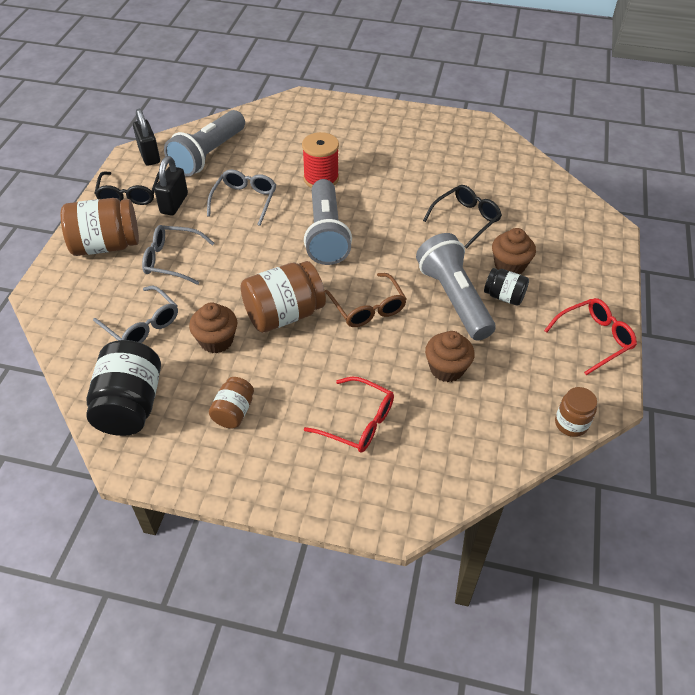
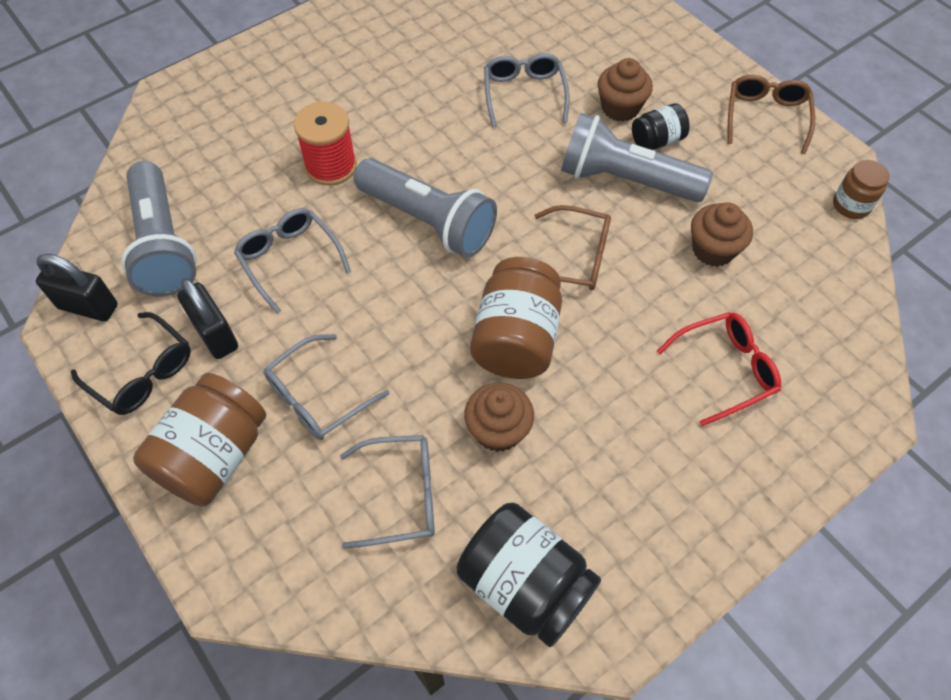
camera: 50 degrees left, 10 degrees up
brown jar [209,377,254,428] -> none
black glasses [423,185,502,249] -> grey glasses [484,53,570,128]
red glasses [544,298,637,375] -> brown glasses [727,75,815,154]

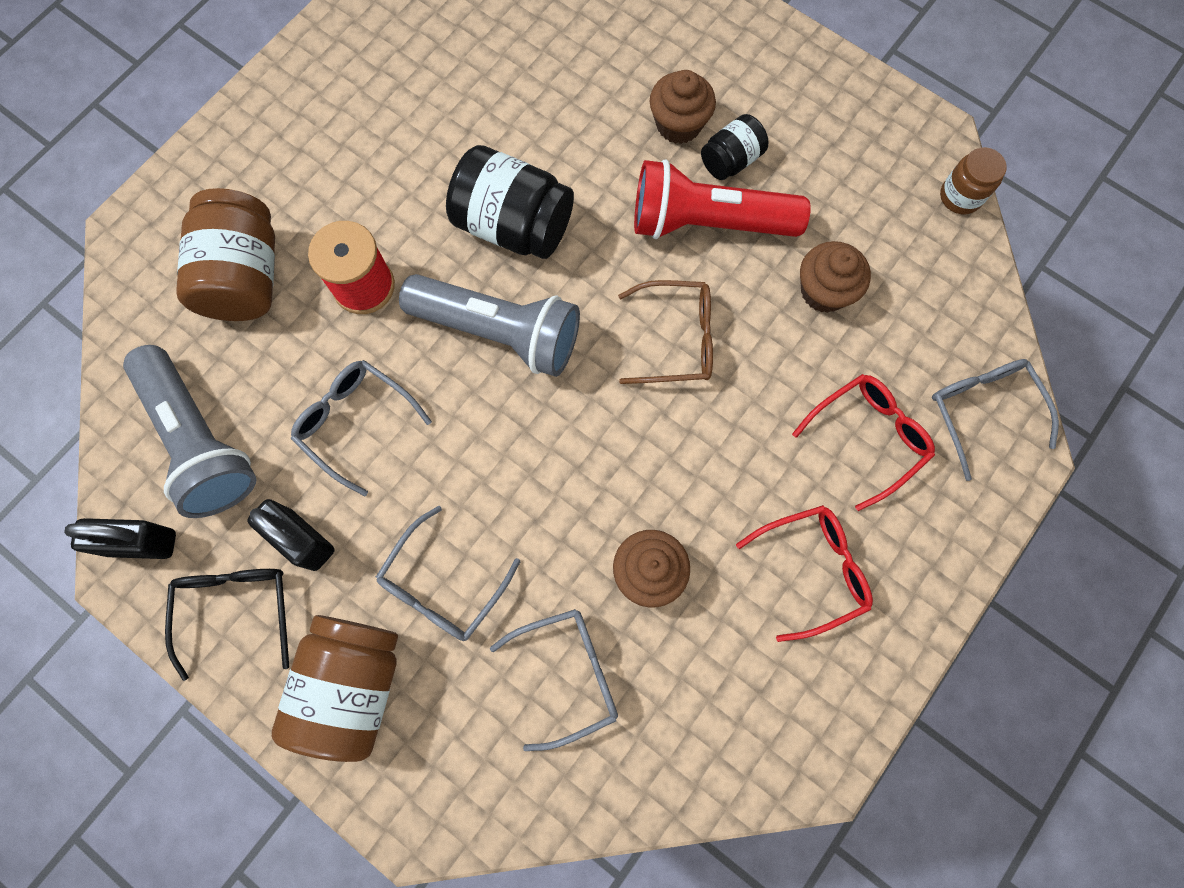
camera: 15 degrees left, 15 degrees up
black glasses [71,312,191,415] -> black glasses turned 120 degrees counterclockwise [165,569,289,681]
black jar [457,503,601,647] -> black jar moved to [446,145,574,259]
brown jar [470,257,562,379] -> brown jar moved to [176,188,275,321]
grey glasses [484,53,570,128] -> grey glasses moved to [932,359,1059,481]
grey flashlight [561,113,713,202] -> red flashlight [634,159,811,239]
brown glasses [727,75,815,154] -> none
none -> red glasses [736,505,873,642]

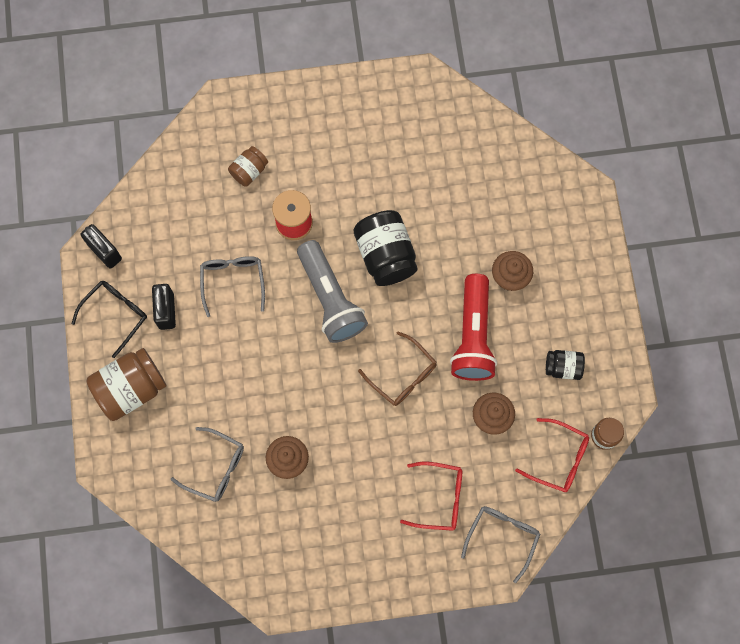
camera: 45 degrees right, 0 degrees up
grey flashlight [123,345,257,518] -> none
brown jar [176,188,275,321] -> brown jar [228,146,268,186], size x0.55
grey glasses [376,506,520,641] -> none
red flashlight [634,159,811,239] -> red flashlight turned 135 degrees counterclockwise [450,274,497,381]
black jar [701,114,768,180] -> black jar moved to [546,350,585,380]
red glasses [736,505,873,642] -> red glasses moved to [515,418,589,492]

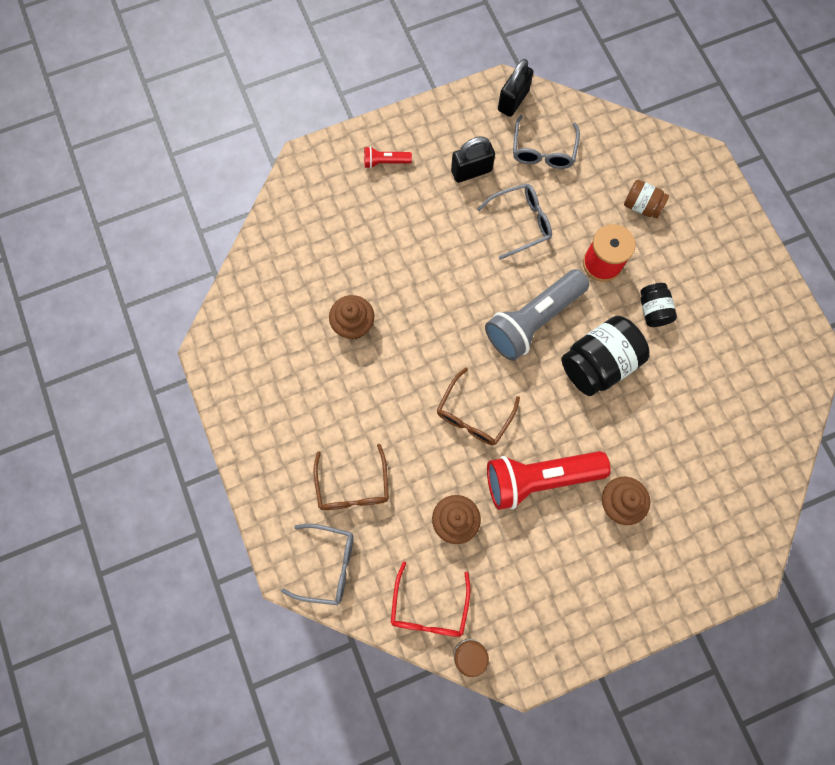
camera: 75 degrees right, 0 degrees up
black glasses [71,281,147,358] -> none
brown jar [86,348,167,421] -> red flashlight [364,146,412,169]
grey glasses [171,427,244,502] -> grey glasses moved to [513,115,580,169]
red glasses [400,462,462,531] -> brown glasses [313,444,389,510]
black jar [546,350,585,380] -> black jar moved to [640,283,677,327]

